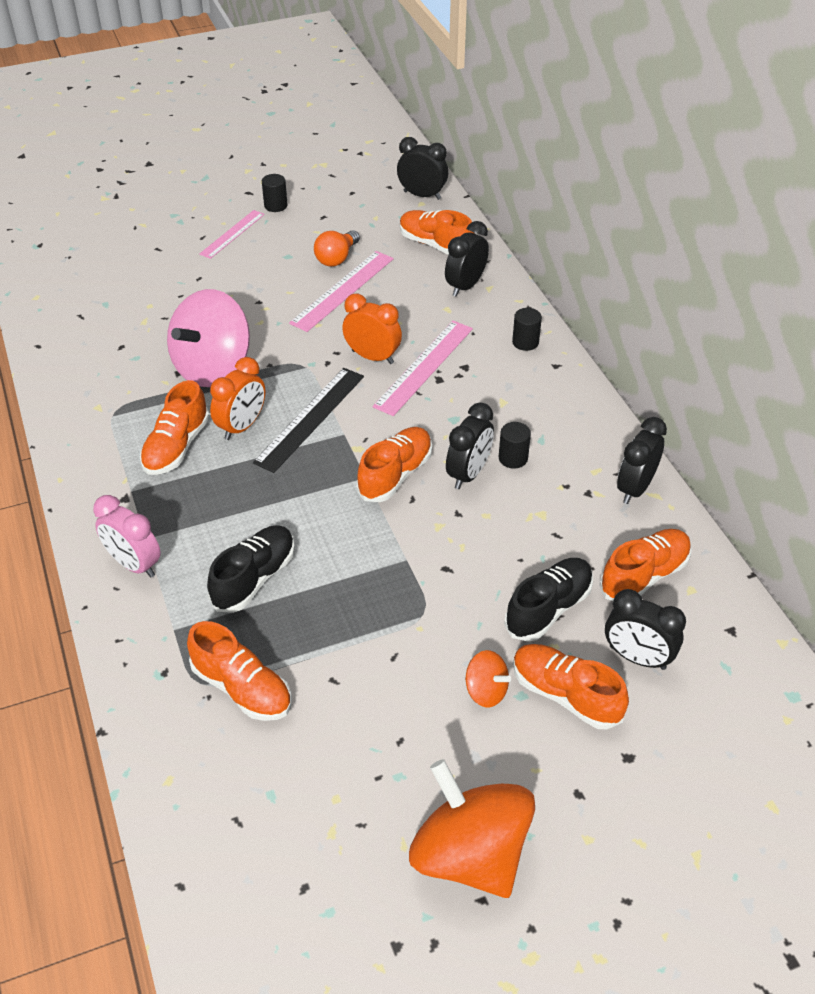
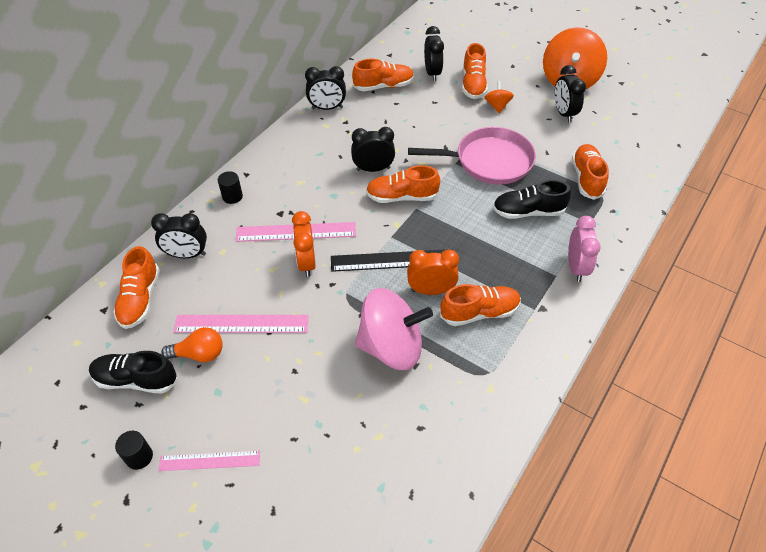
camera: 125 degrees left, 5 degrees up
black clock [397,137,448,200] -> black clock moved to [555,65,586,122]
black cylinder [499,422,531,469] -> none
black shoe [504,558,593,642] -> black shoe moved to [89,351,178,394]
orange shoe [599,529,691,601] -> orange shoe turned 150 degrees clockwise [352,59,414,91]
none -> pink pan [408,127,536,185]

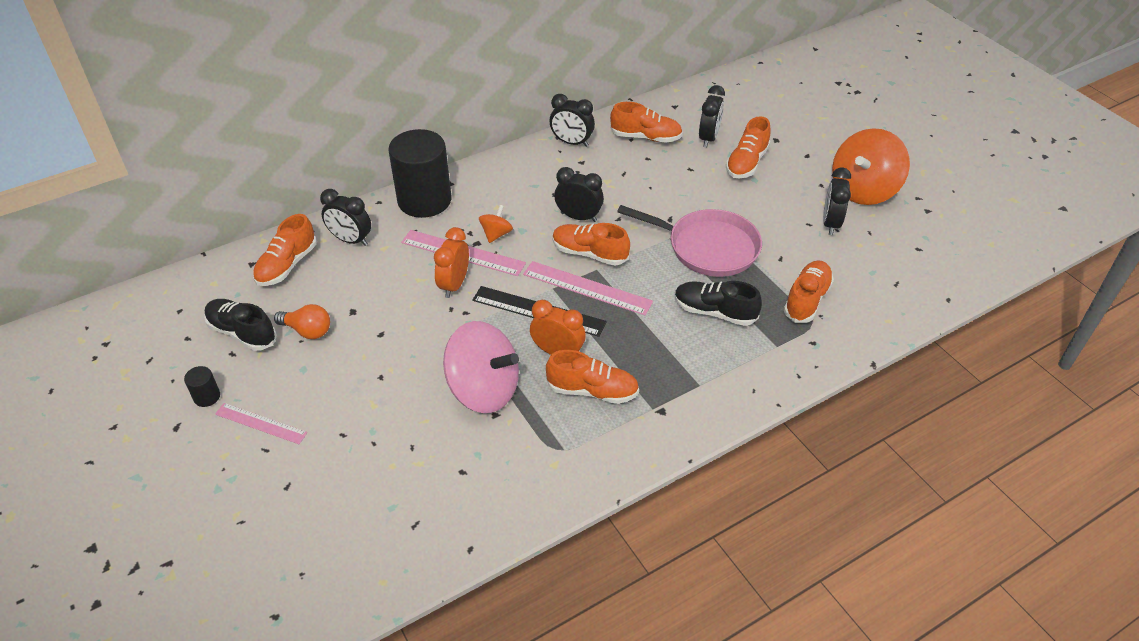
camera: 25 degrees right, 5 degrees down
pink ruler [173,315,309,333] -> pink ruler moved to [523,261,653,315]
black cylinder [218,171,243,204] -> black cylinder [388,129,451,218], size x2.49
orange spinning top [484,81,514,113] -> orange spinning top moved to [479,205,513,243]
pink clock [568,216,601,282] -> none

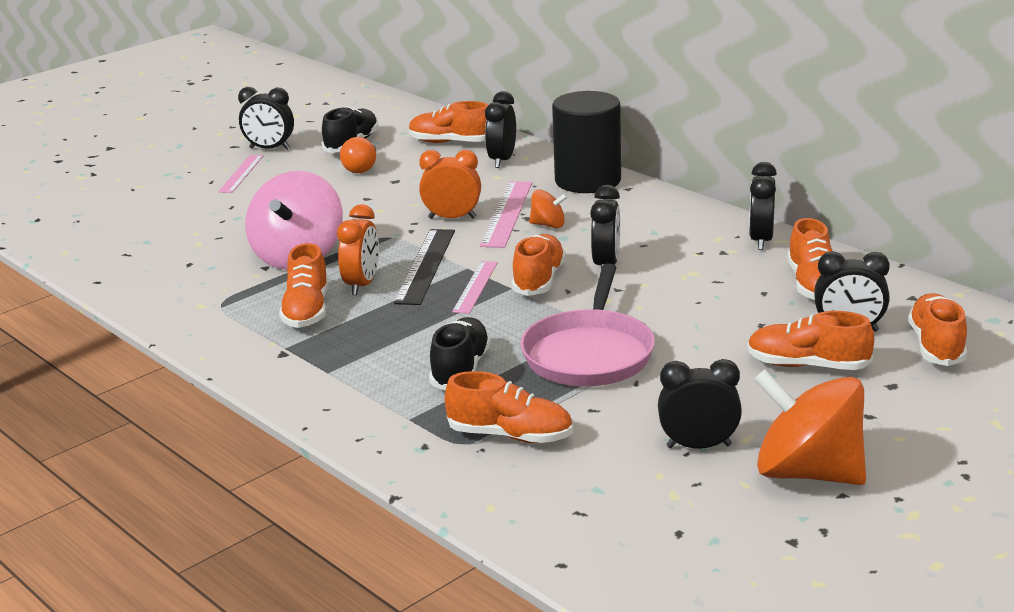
camera: 80 degrees right, 20 degrees down
black cylinder [184,366,220,407] -> black clock [238,87,294,150]
pink ruler [523,261,653,315] -> pink ruler [452,261,498,314], size x0.65
none -> orange shoe [908,293,967,366]

